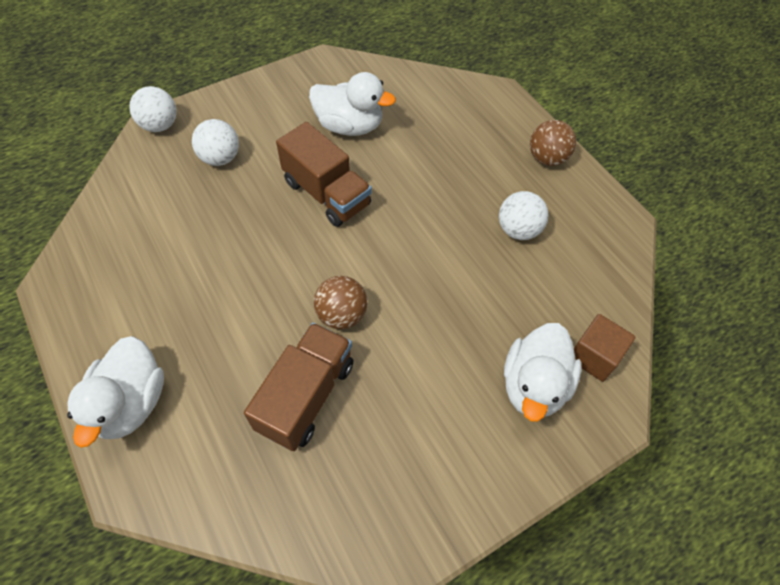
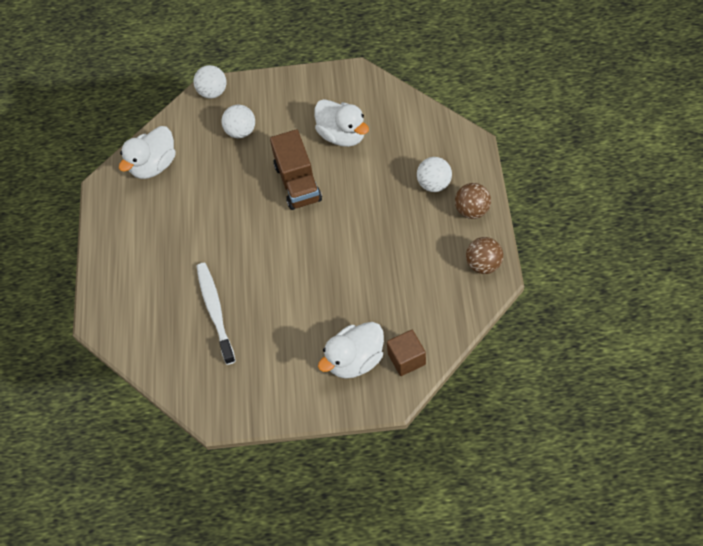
camera: 35 degrees right, 0 degrees up
white duck [67,336,164,448] -> white duck moved to [119,126,176,179]
brown truck [244,323,354,451] -> white toothbrush [196,263,236,365]
brown ball [314,276,367,329] -> brown ball moved to [466,237,503,274]
white ball [499,191,549,240] -> white ball moved to [417,157,452,192]

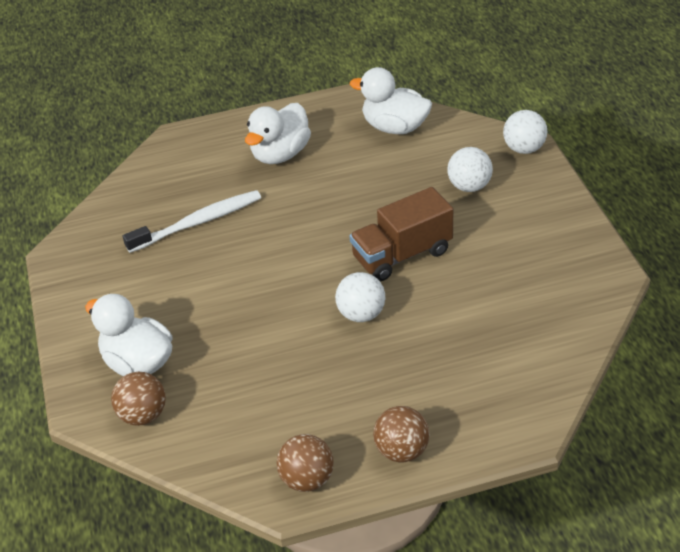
camera: 75 degrees right, 15 degrees down
white duck [315,99,369,147] -> white duck moved to [245,103,311,164]
brown cube [387,330,426,376] -> brown ball [111,372,166,426]
white ball [417,157,452,192] -> white ball moved to [335,272,385,322]

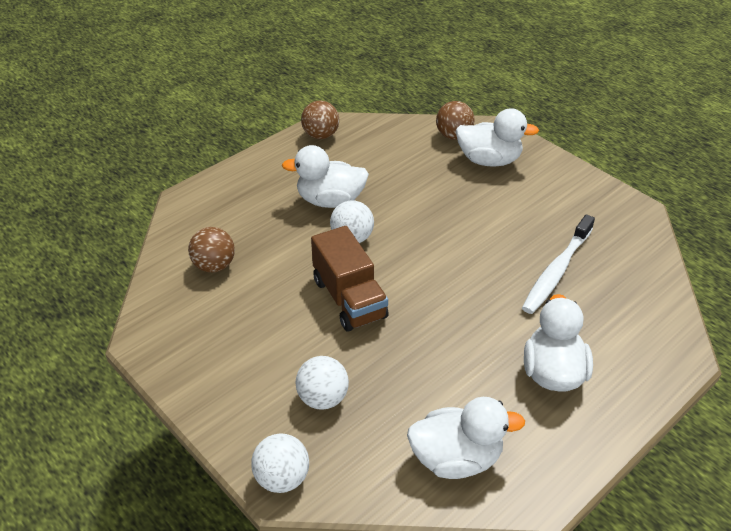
camera: 150 degrees right, 0 degrees up
brown truck [350,187,453,281] -> brown truck turned 120 degrees clockwise [311,226,389,332]
brown ball [373,406,429,462] -> brown ball moved to [188,227,235,273]
none -> white duck [282,145,369,208]

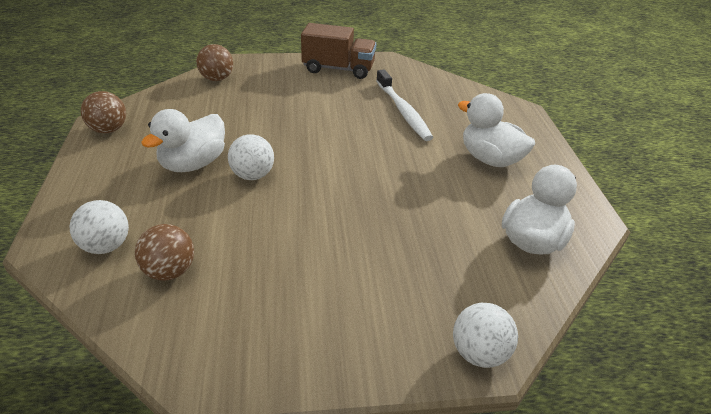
camera: 55 degrees left, 5 degrees down
white ball [296,356,349,410] -> white ball moved to [69,200,129,254]
brown truck [311,226,389,332] -> brown truck moved to [301,23,376,79]
white duck [456,108,539,167] -> none

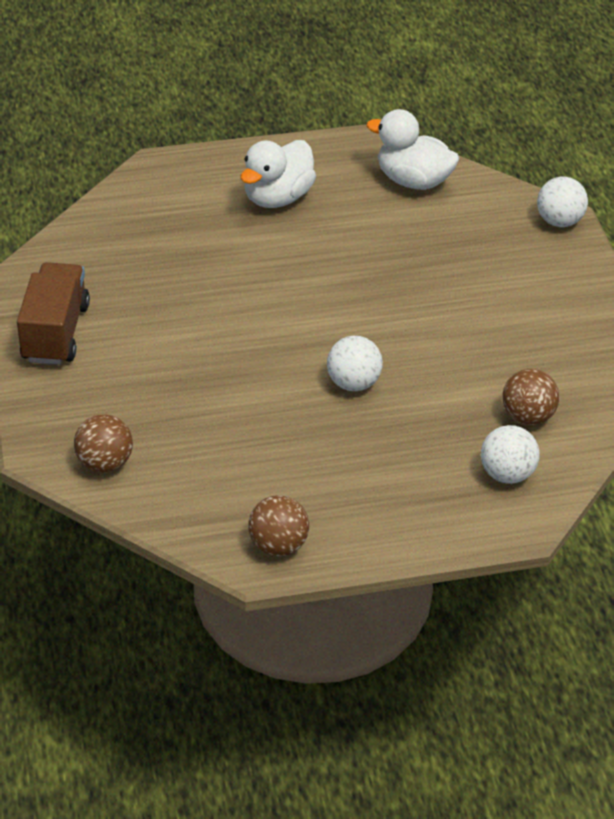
camera: 95 degrees left, 5 degrees up
white duck [141,109,225,172] -> none
white toothbrush [376,69,433,141] -> none

